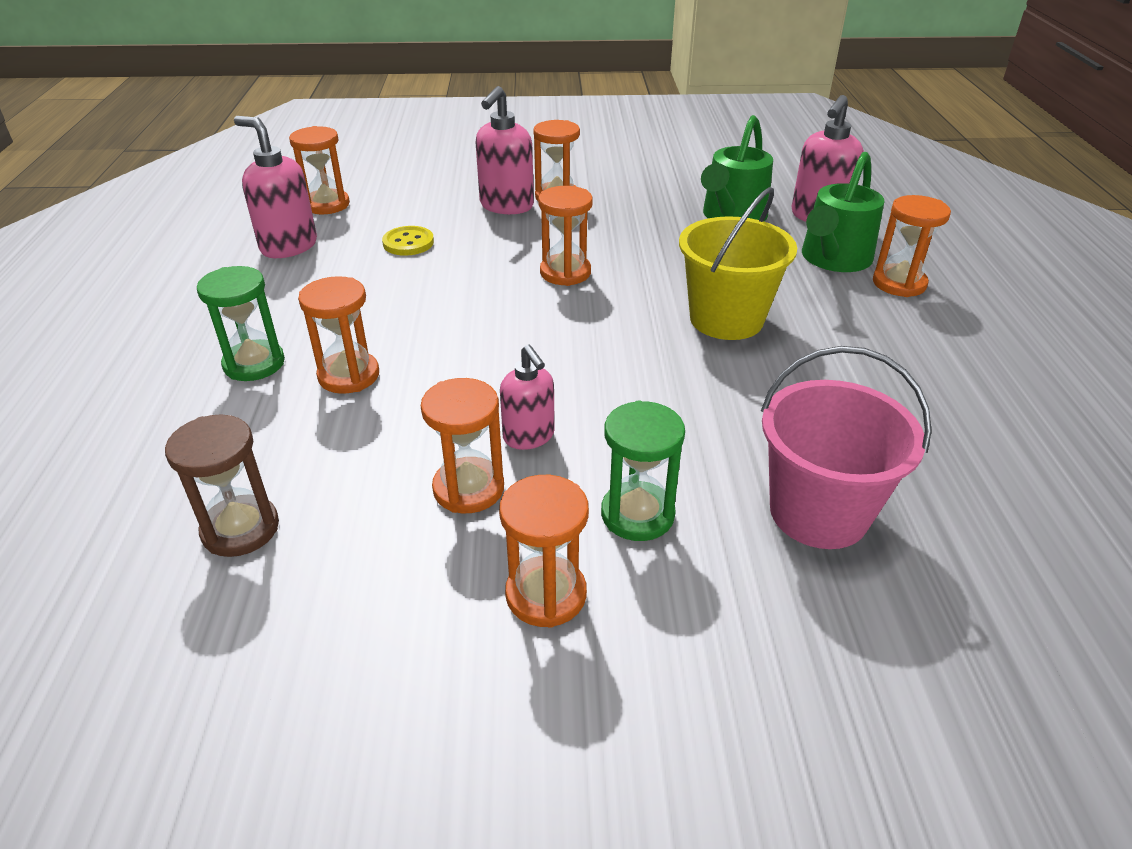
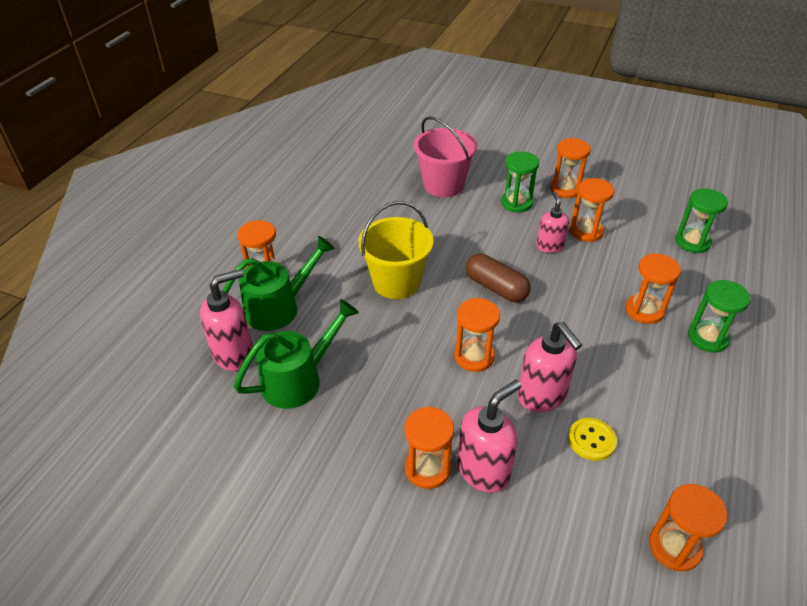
camera: 155 degrees left, 5 degrees up
brown hourglass [165,414,279,557] -> green hourglass [675,189,728,253]
pink soap dispenser [234,116,317,258] -> pink soap dispenser moved to [517,322,582,412]
none -> brown capsule [466,254,531,302]

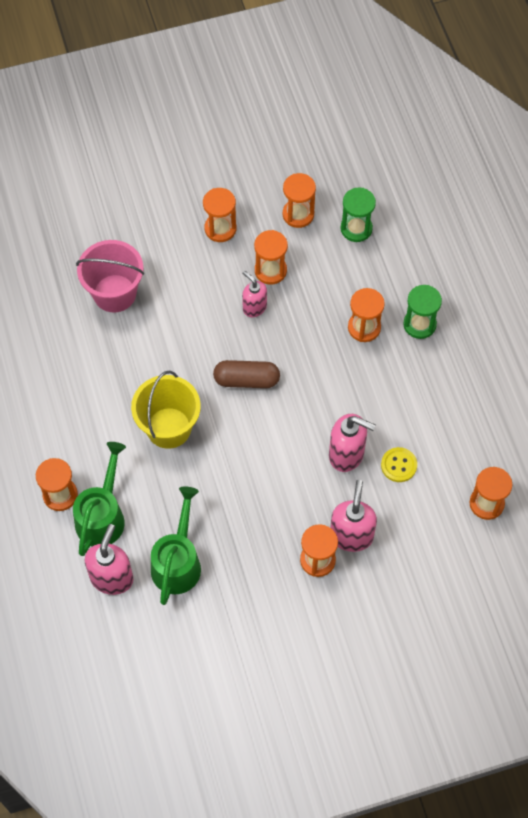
camera: 40 degrees left, 20 degrees up
orange hourglass [454,298,500,372] -> orange hourglass moved to [283,173,316,228]
green hourglass [501,151,539,212] -> none

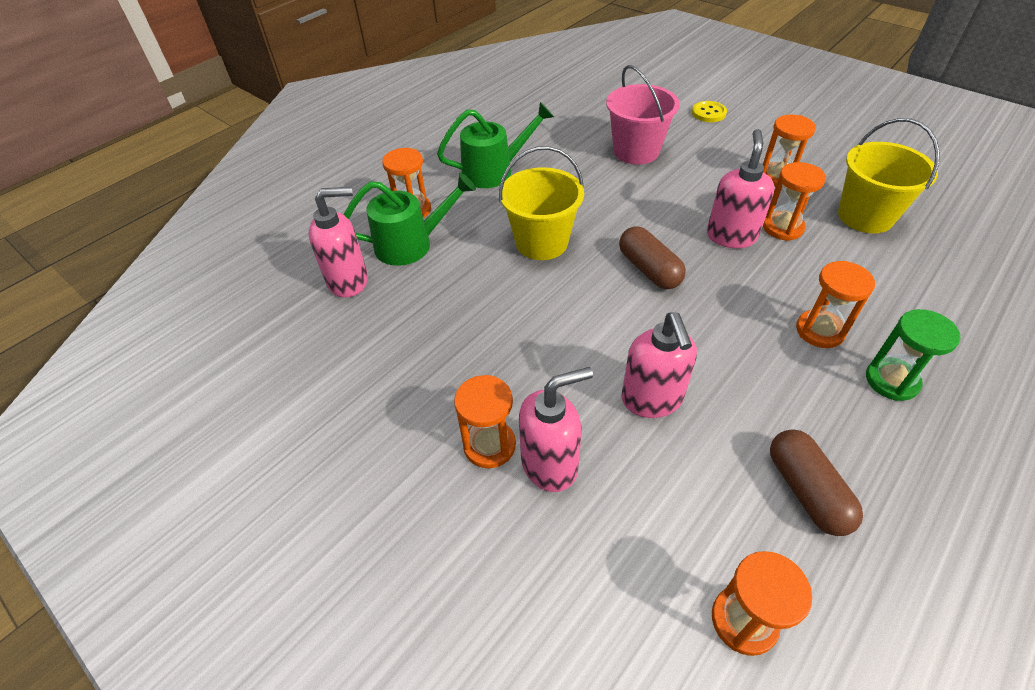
camera: 60 degrees right, 15 degrees down
green watering can [151,486,201,605] -> green watering can moved to [437,102,554,188]
pink soap dispenser [242,271,267,317] -> pink soap dispenser [707,129,775,248], size x1.54
orange hourglass [283,173,316,228] -> yellow bucket [838,118,940,233]
green hourglass [341,188,376,242] -> none
yellow button [381,447,417,482] -> yellow button moved to [692,101,727,122]
none -> brown capsule [770,429,863,536]

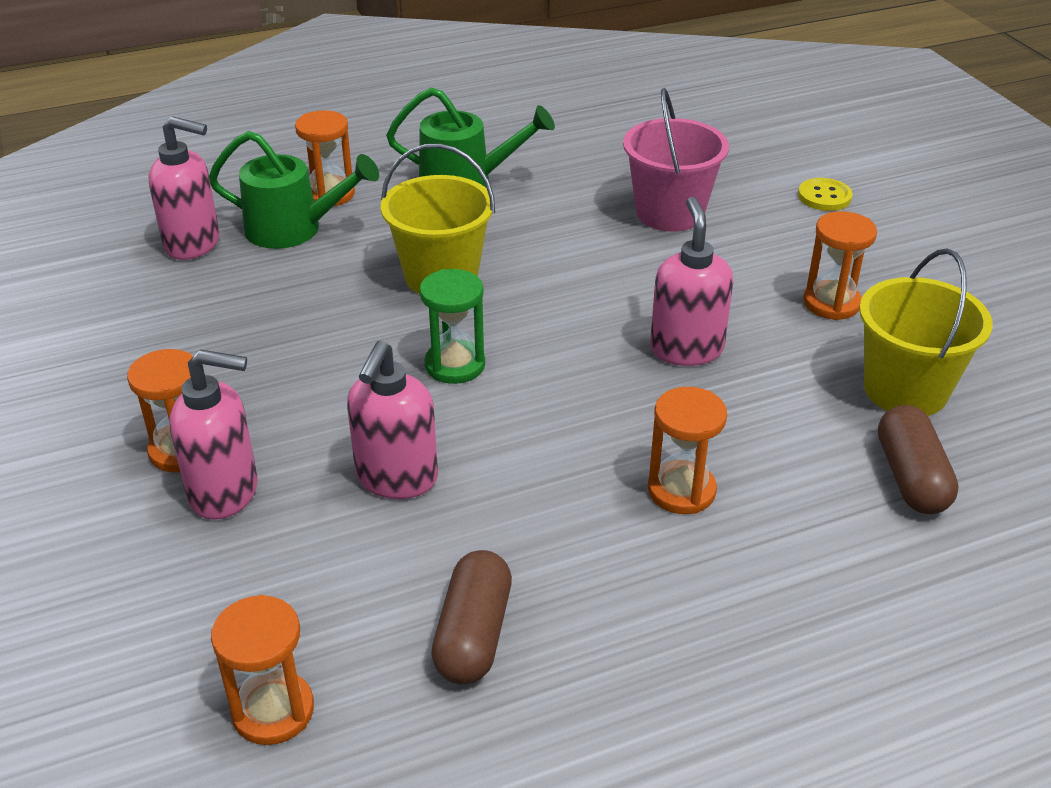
camera: 25 degrees right, 10 degrees down
brown capsule [619,226,686,289] -> brown capsule moved to [878,405,959,514]
pink soap dispenser [707,129,775,248] -> pink soap dispenser turned 45 degrees counterclockwise [650,197,733,366]
orange hourglass [763,162,826,241] -> none
green hourglass [866,309,960,401] -> green hourglass moved to [420,269,485,384]

